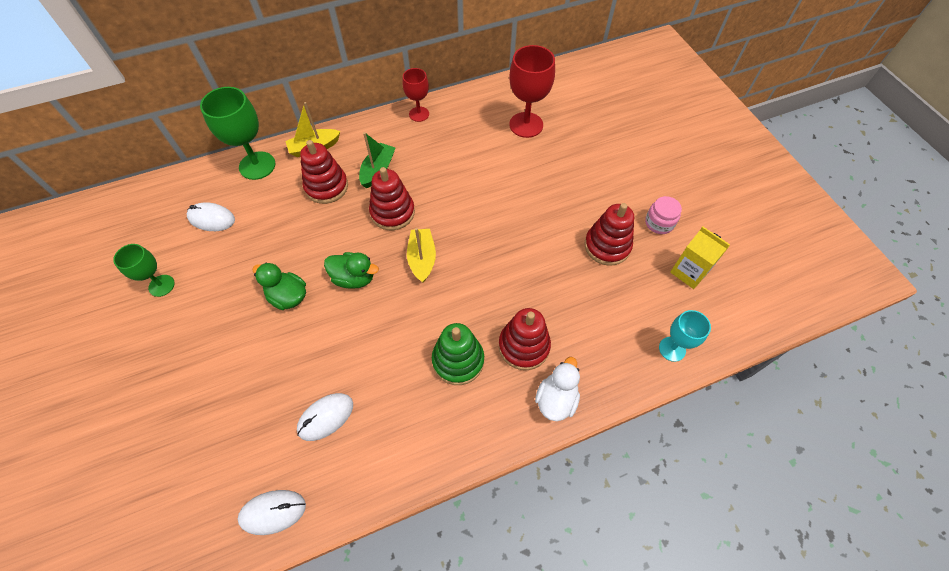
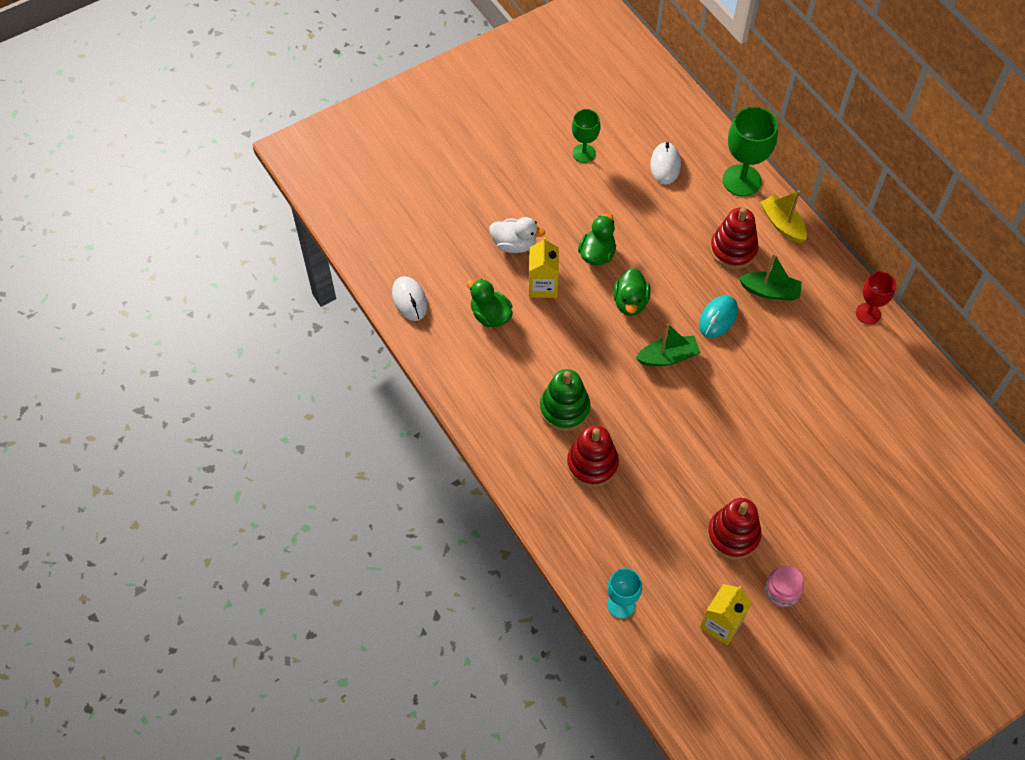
camera: 80 degrees right, 0 degrees up
white mouse [297,393,353,441] -> green duck [467,279,513,327]
red stacking toy [369,167,415,230] -> turquoise mouse [699,295,738,338]
yellow boat [407,228,436,283] -> green boat [636,323,701,366]
red goblet [509,45,555,138] -> none
white duck [535,357,580,421] -> white duck moved to [490,217,545,253]
none -> yellow carton [529,237,559,298]

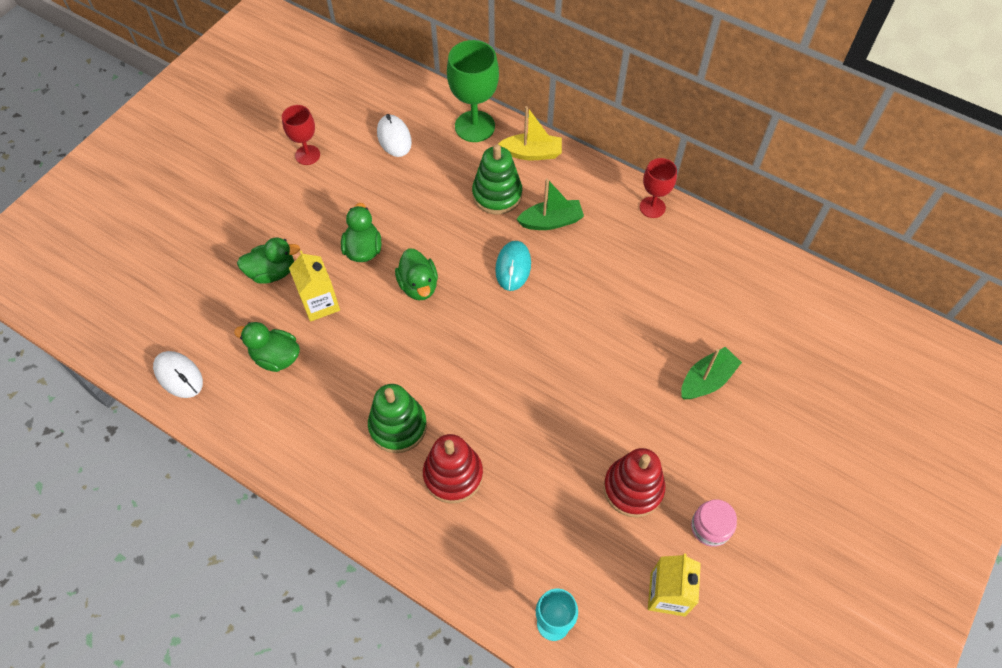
camera: 25 degrees left, 0 degrees up
white duck [490,217,545,253] -> green duck [237,238,300,284]
green goblet [572,109,600,163] -> red goblet [282,105,320,165]
green boat [636,323,701,366] -> green boat moved to [681,347,742,399]
red stacking toy [710,207,759,269] -> green stacking toy [472,144,522,215]
yellow boat [760,190,807,243] -> yellow boat turned 150 degrees clockwise [498,106,562,160]

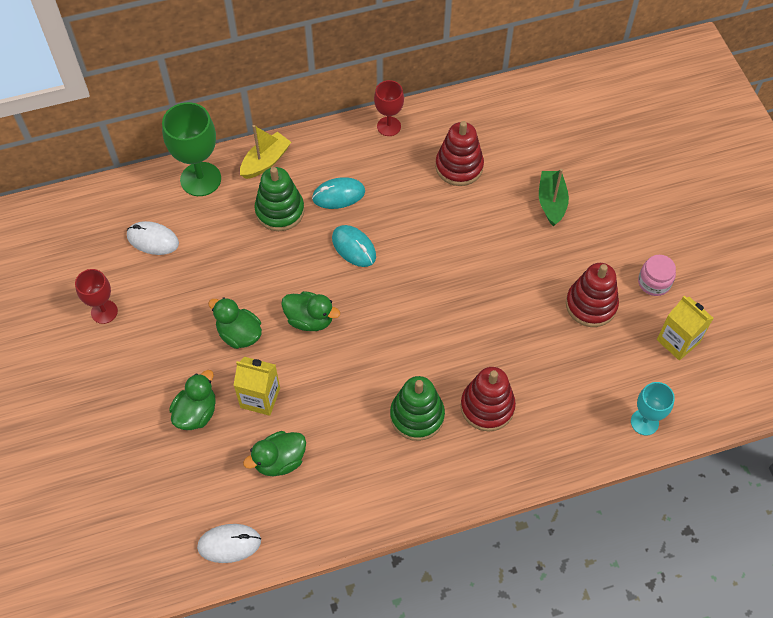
camera: 50 degrees left, 0 degrees up
green boat [516,178,584,230] -> turquoise mouse [312,177,365,209]
none -> red stacking toy [435,121,484,186]

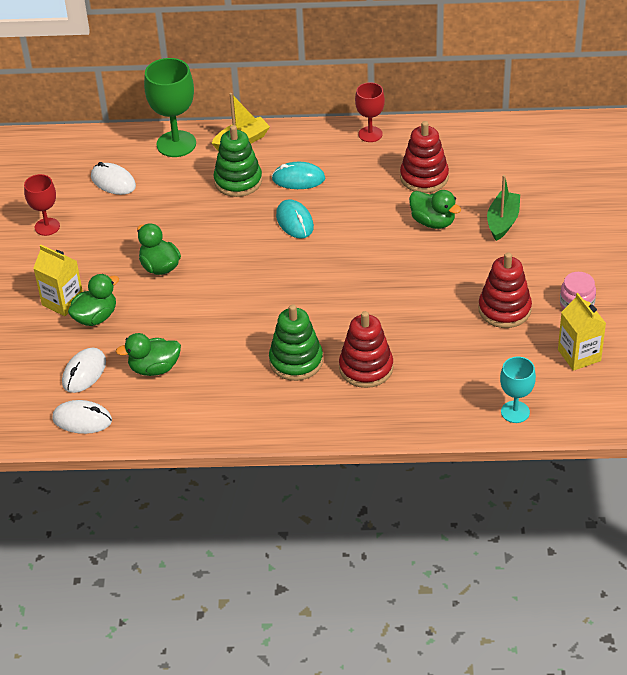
camera: 20 degrees right, 15 degrees down
yellow carton [233,357,280,416] -> yellow carton moved to [33,245,83,316]
green duck [281,291,340,331] -> green duck moved to [409,190,461,229]
none -> white mouse [62,348,106,393]

